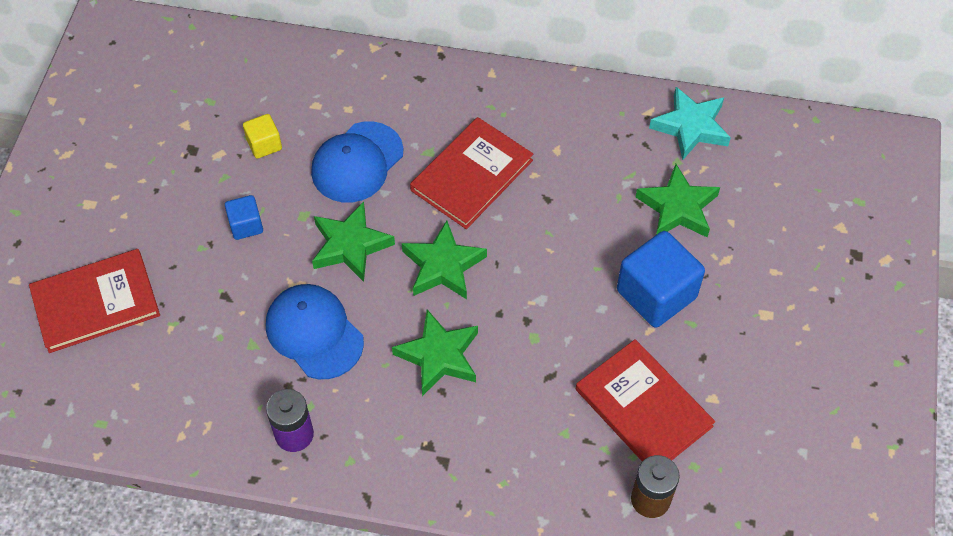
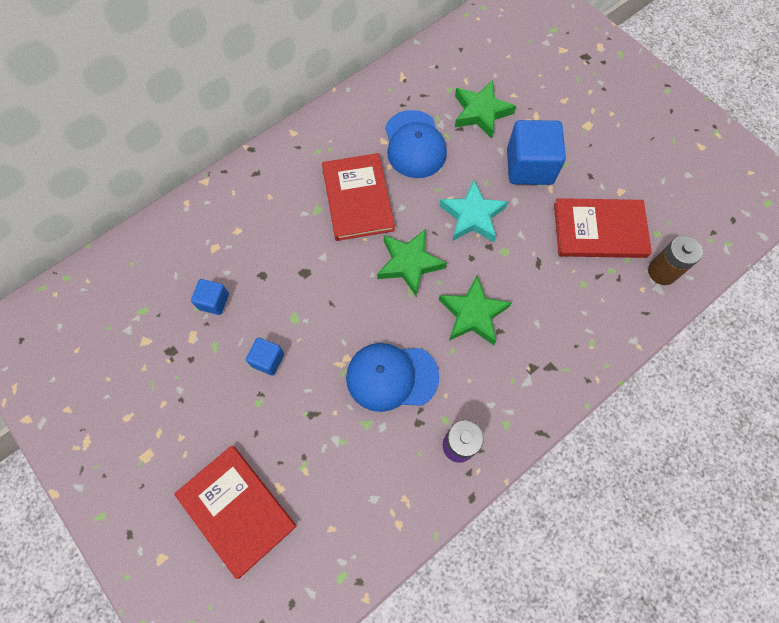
camera: 50 degrees left, 10 degrees up
red book [29,249,160,353] -> red book turned 60 degrees counterclockwise [174,445,297,579]
yellow cube [243,114,282,159] -> blue cube [191,279,229,315]
blue cap [311,121,403,203] -> blue cap moved to [385,110,447,178]
green star [312,202,395,282] -> none
turquoise star [649,87,731,160] -> turquoise star moved to [439,180,508,242]

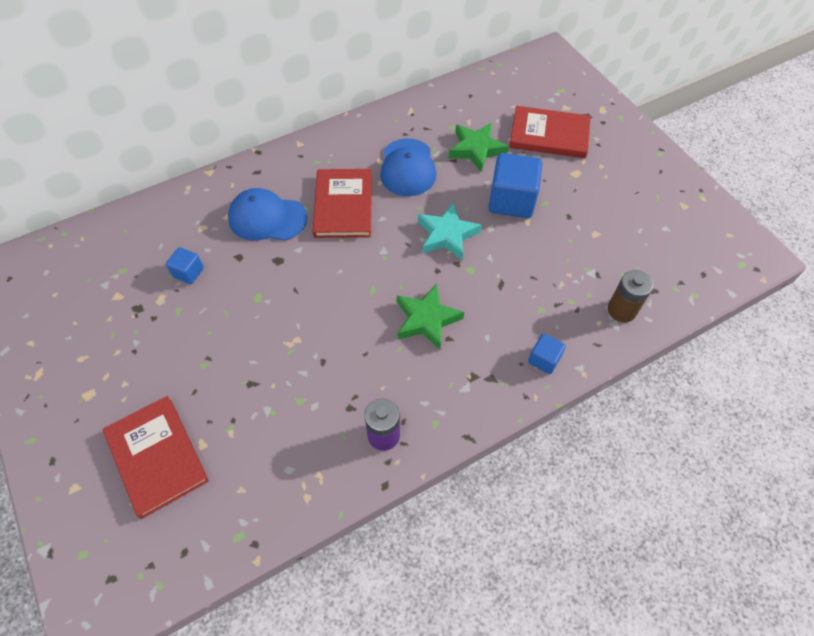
camera: 10 degrees right, 10 degrees down
blue cube [246,337,284,376] -> blue cube moved to [528,334,566,374]
blue cap [346,343,439,412] -> blue cap moved to [228,188,307,241]
green star [377,229,447,296] -> none
red book [554,198,652,258] -> red book moved to [509,106,591,158]

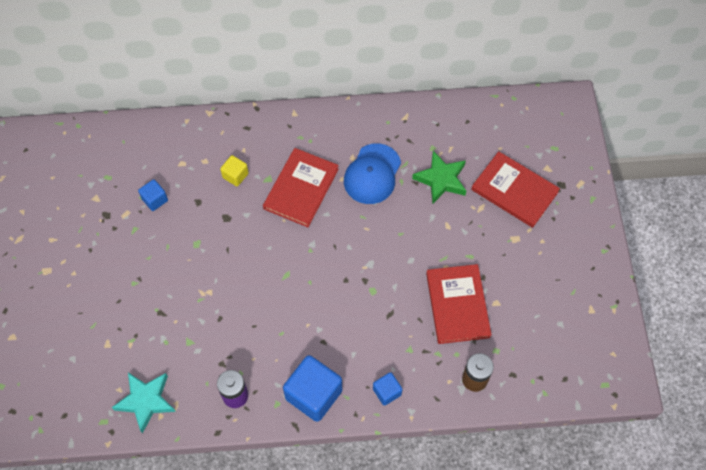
camera: 25 degrees right, 5 degrees up
red book [103,396,209,519] -> red book moved to [426,264,492,344]
blue cap [228,188,307,241] -> yellow cube [220,155,249,186]
green star [397,284,464,350] -> none
turquoise star [418,202,482,260] -> turquoise star moved to [112,373,176,433]
blue cube [488,153,542,218] -> blue cube moved to [283,355,342,422]

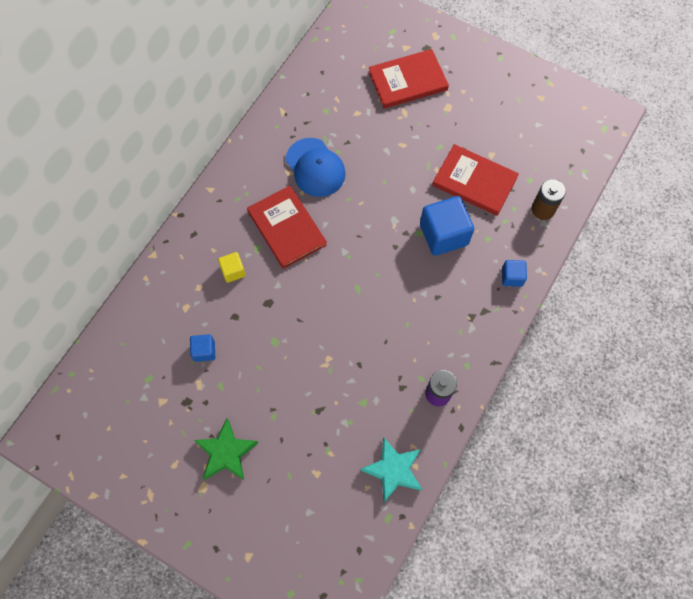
camera: 55 degrees left, 5 degrees up
blue cube [283,355,342,422] -> blue cube moved to [420,196,474,256]
green star [412,151,466,204] -> green star moved to [194,418,258,480]

